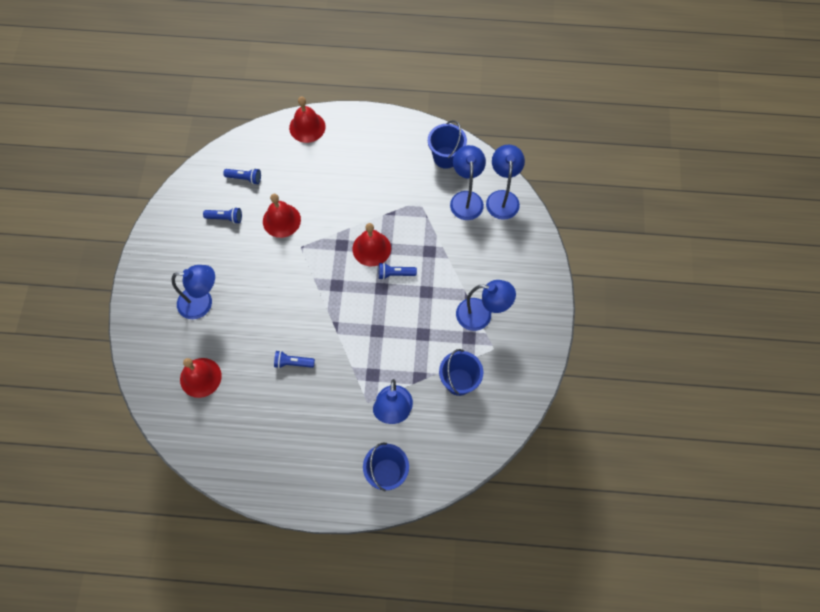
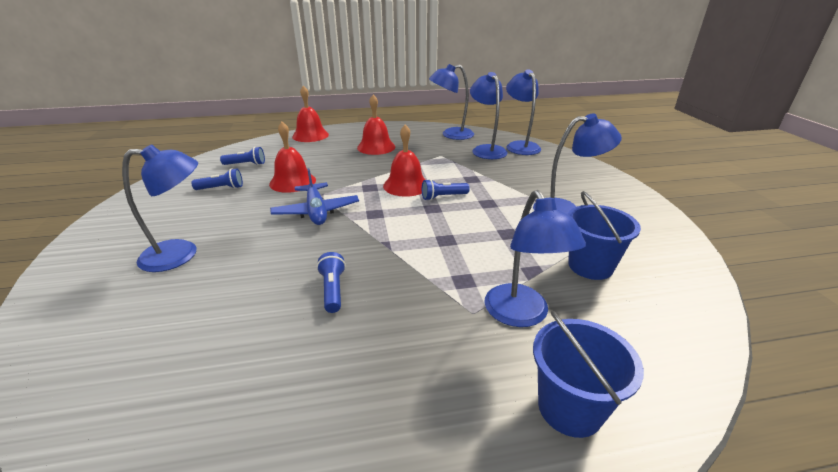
camera: 15 degrees left, 35 degrees down
red bell [180,358,222,398] -> red bell moved to [357,94,395,155]
blue flashlight [274,351,315,368] -> blue flashlight turned 90 degrees clockwise [317,252,346,313]
blue bucket [428,120,467,169] -> blue lamp [429,64,474,140]
none -> blue plane [270,168,359,225]

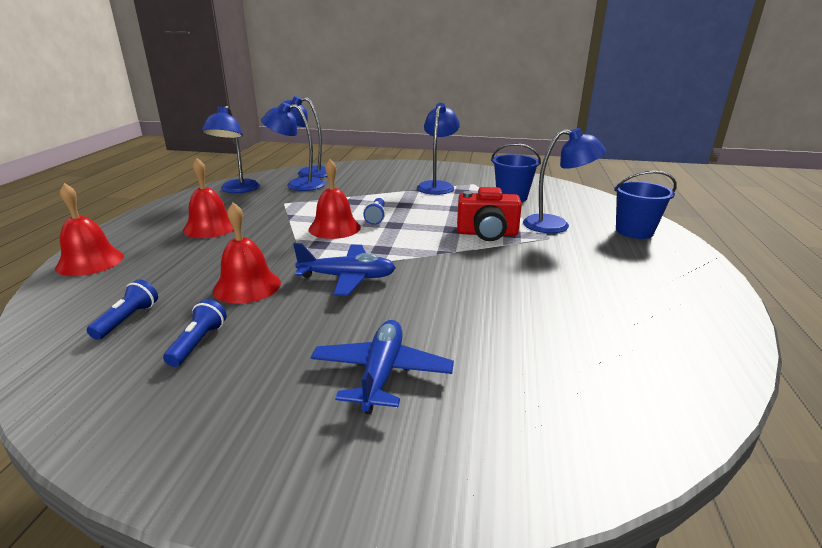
camera: 70 degrees left, 5 degrees down
blue lamp [122,144,198,272] -> blue plane [311,320,454,414]
blue flashlight [317,252,346,313] -> none
none -> red camera [457,187,522,241]

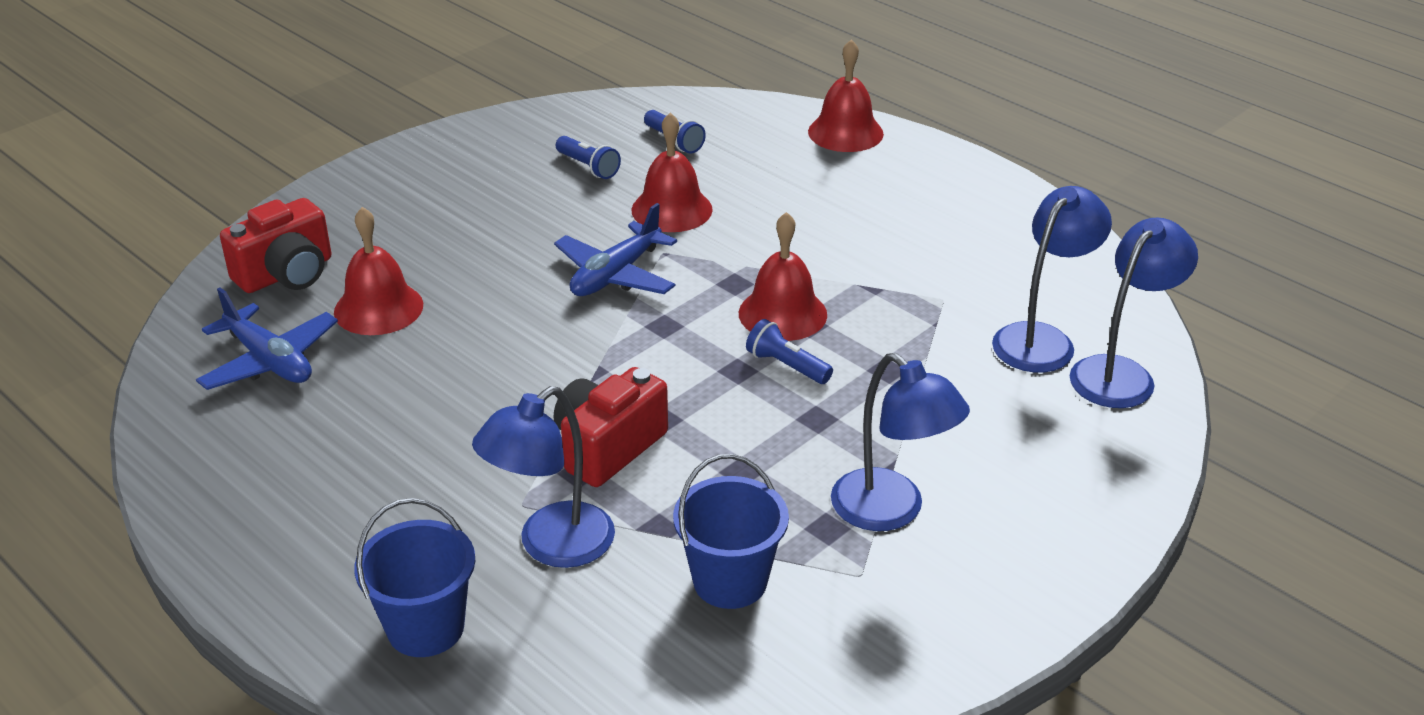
camera: 125 degrees right, 10 degrees up
red bell [183,158,234,238] -> red bell moved to [334,207,423,335]
blue lamp [201,106,260,193] -> none
blue plane [311,320,454,414] -> blue plane moved to [196,288,338,390]
none -> red camera [220,198,332,293]

